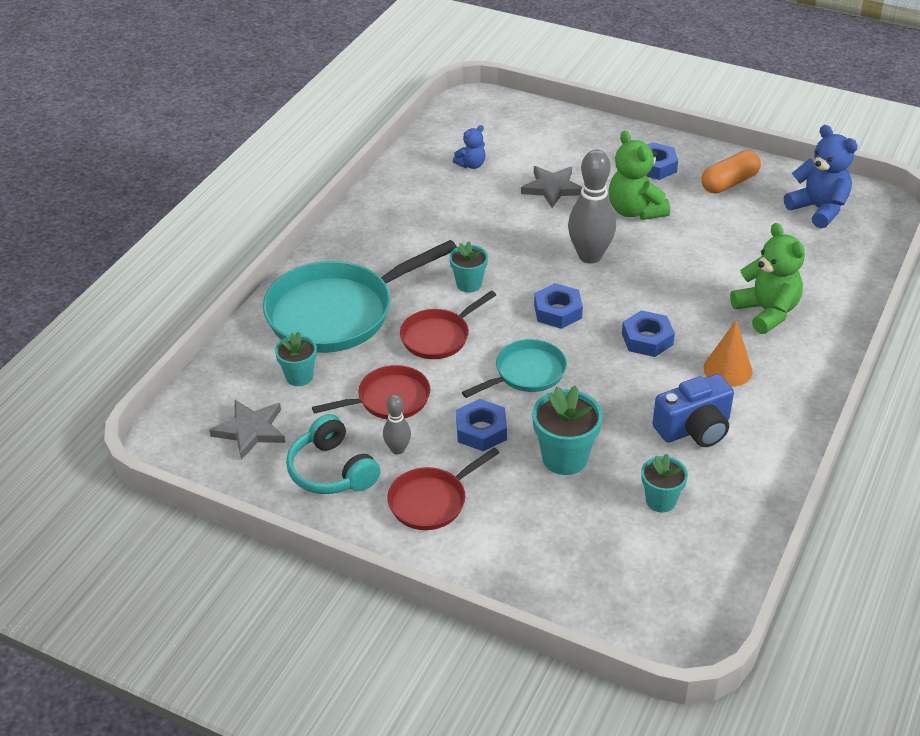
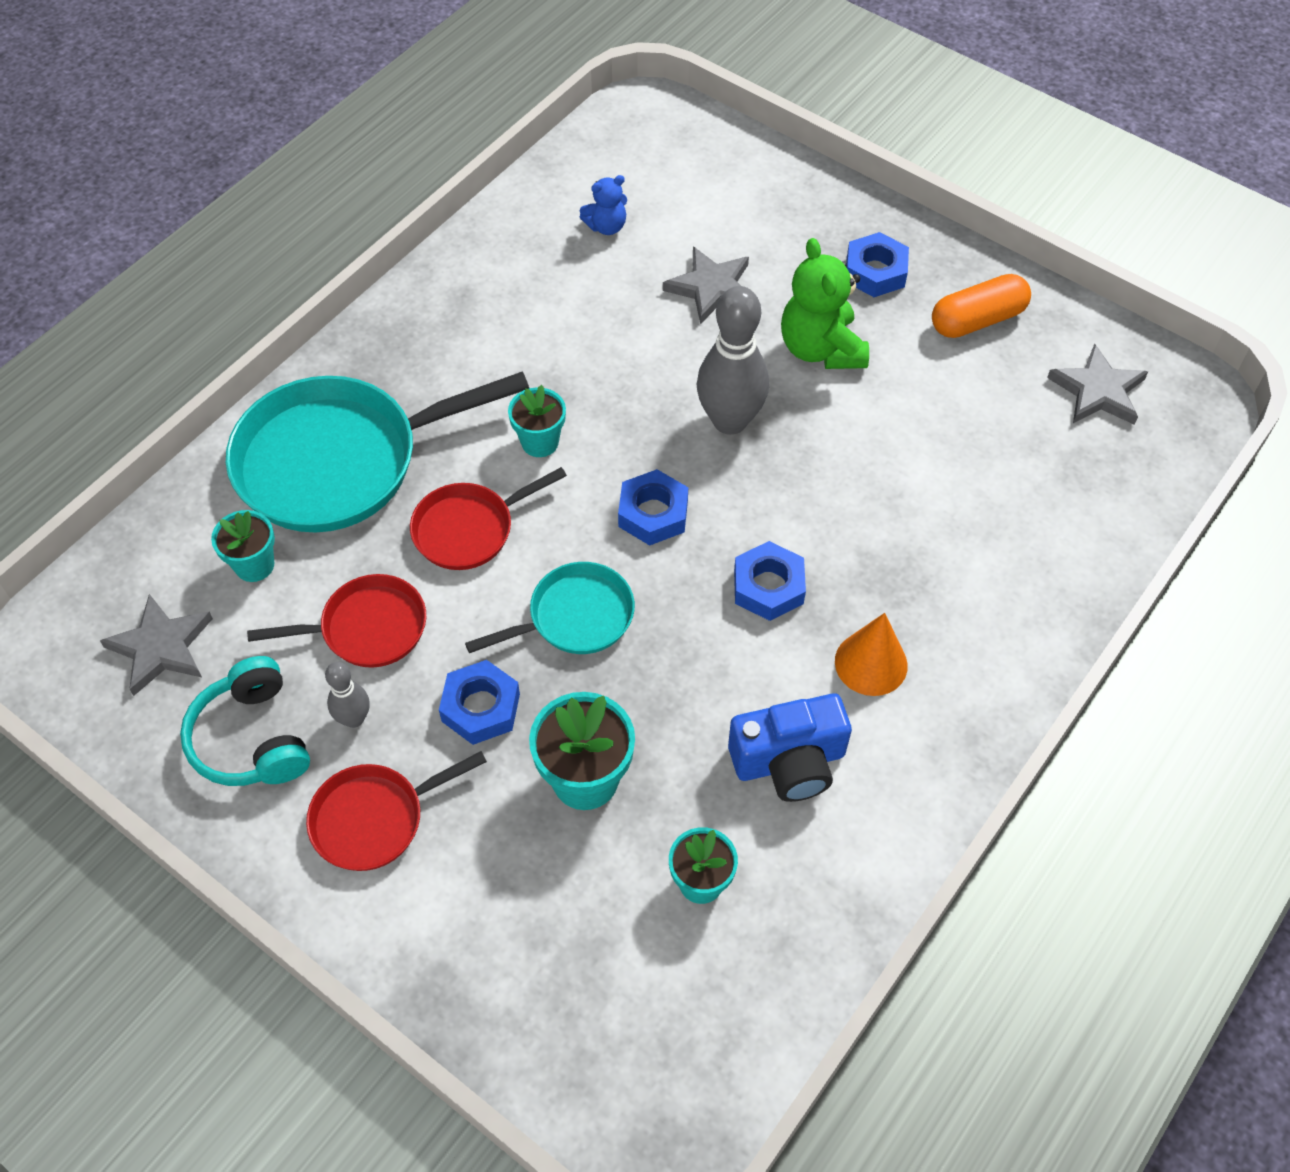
camera: 10 degrees right, 15 degrees up
green teddy bear [730,223,805,334] -> none
blue teddy bear [784,125,858,229] -> grey star [1047,343,1148,425]

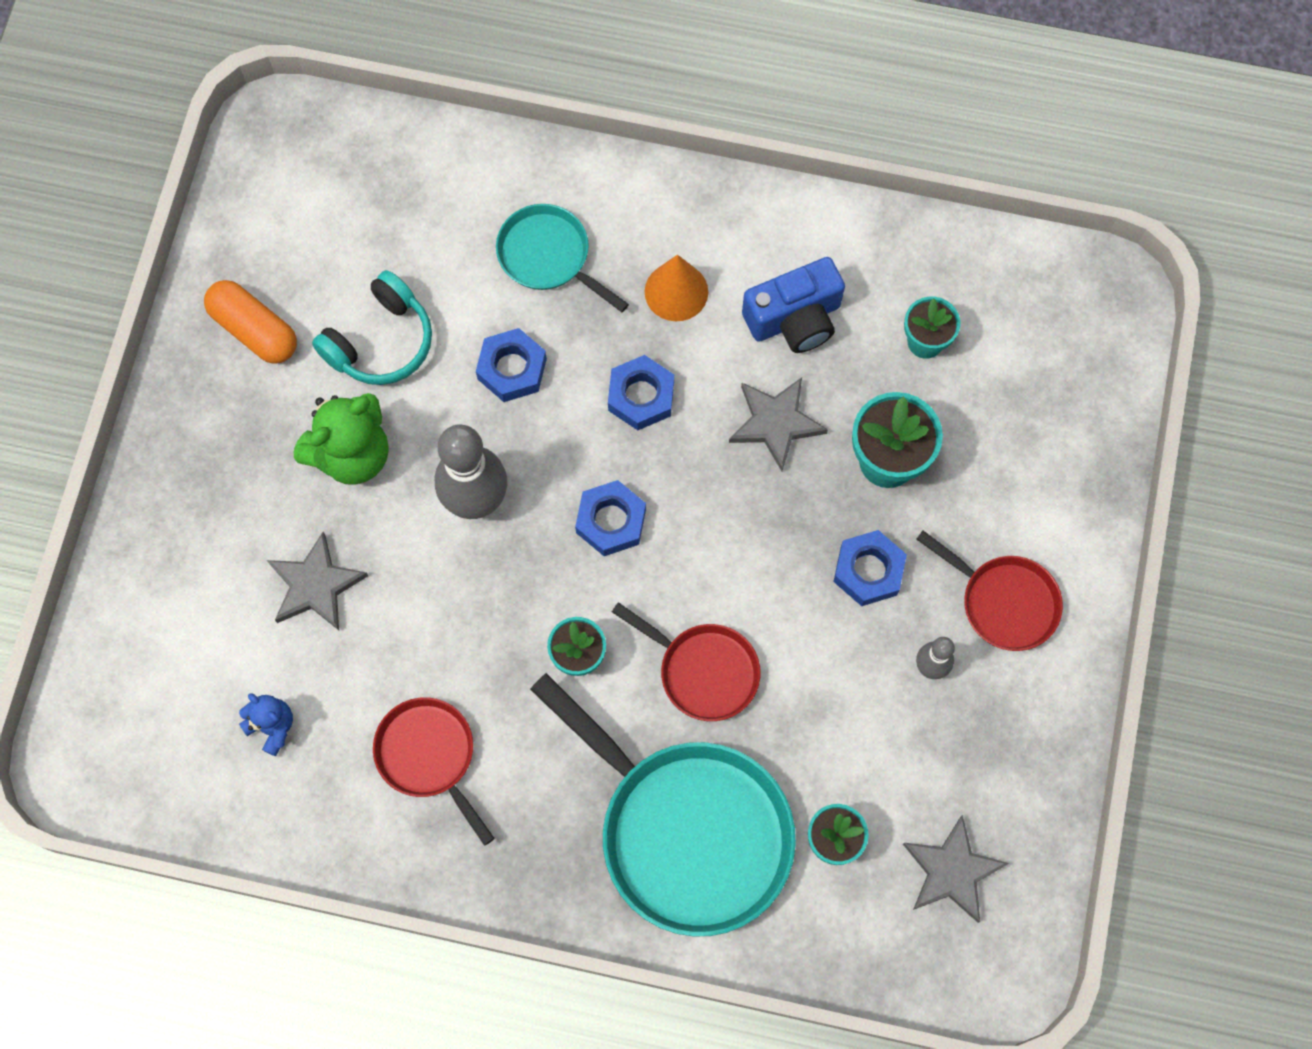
camera: 115 degrees left, 15 degrees up
turquoise headphones [180,656,310,786] -> turquoise headphones moved to [312,270,432,385]
red pan [247,574,426,668] -> red pan moved to [373,697,495,846]
turquoise pan [465,562,635,654] -> turquoise pan moved to [496,204,629,312]
blue camera [728,693,852,802] -> blue camera turned 105 degrees clockwise [742,257,845,353]
blue nut [846,232,909,297] -> blue nut moved to [476,328,547,402]
grey star [1047,343,1148,425] -> grey star moved to [729,377,828,471]

